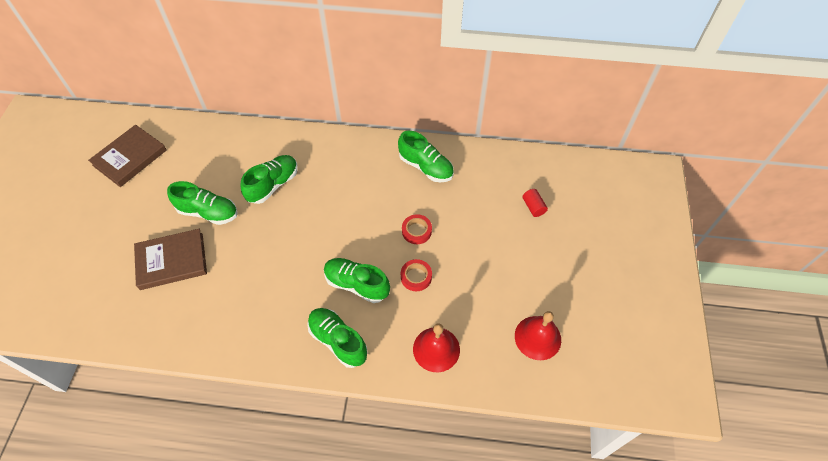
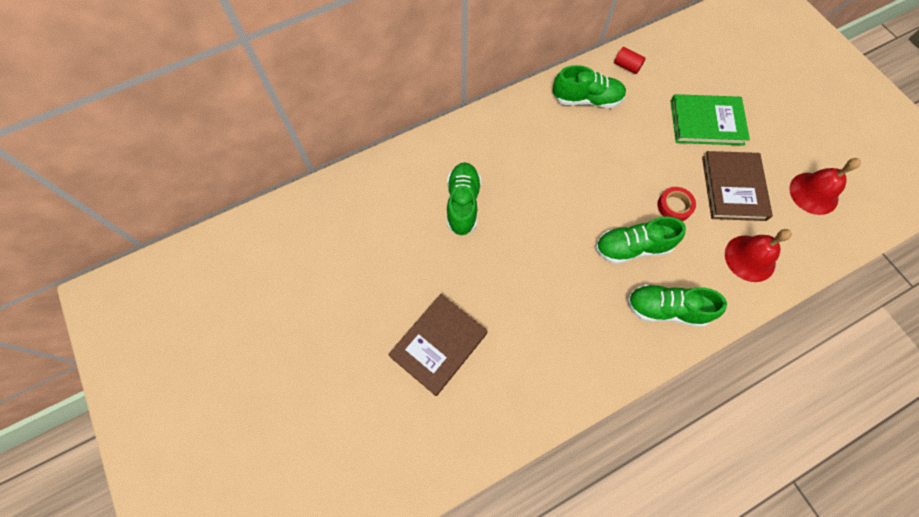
camera: 35 degrees left, 10 degrees up
brown book [88,125,167,187] -> brown book moved to [702,151,773,221]
green shoe [167,181,237,225] -> none
red tape [402,214,432,244] -> none
red cylinder [522,189,548,217] -> red cylinder moved to [614,47,646,74]
none -> green book [671,94,750,146]

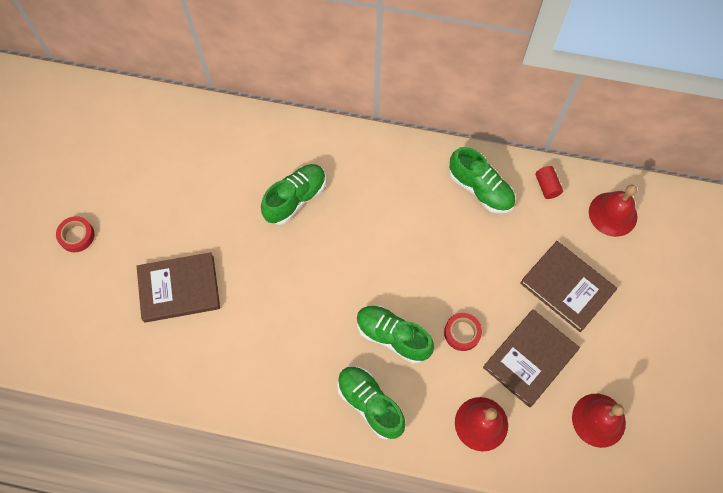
camera: 40 degrees right, 0 degrees up
green book [671,94,750,146] -> brown book [520,241,617,332]
none -> red tape [56,216,94,252]
none -> red bell [589,185,637,237]

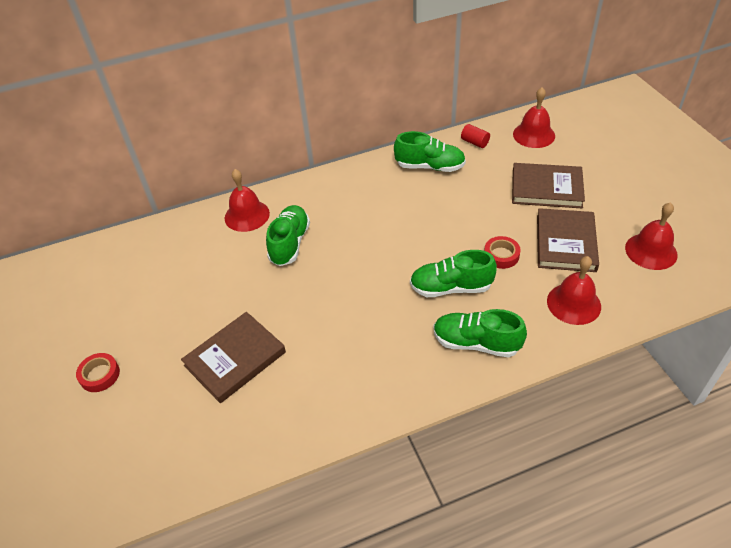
camera: 30 degrees left, 20 degrees down
none -> red bell [224,169,270,232]

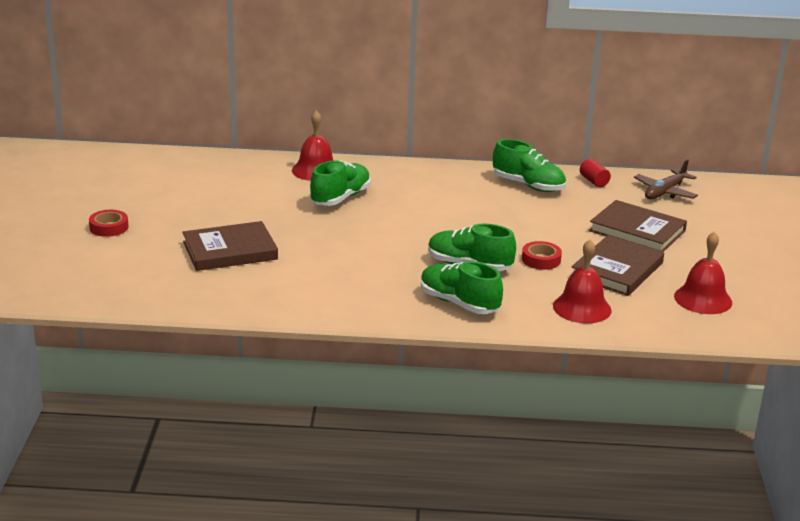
camera: 20 degrees right, 20 degrees down
red bell [513,87,555,148] -> brown plane [634,159,698,199]

